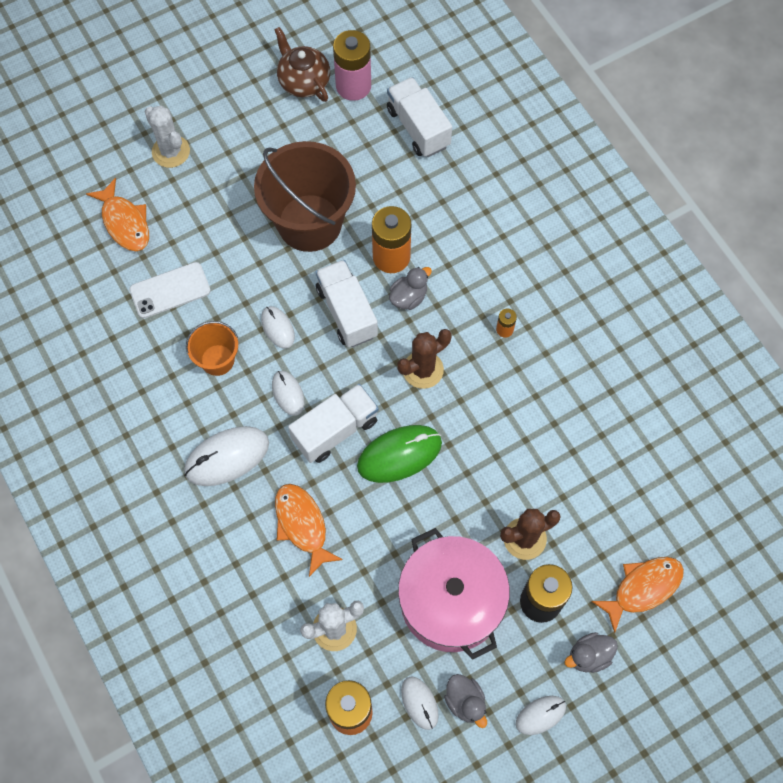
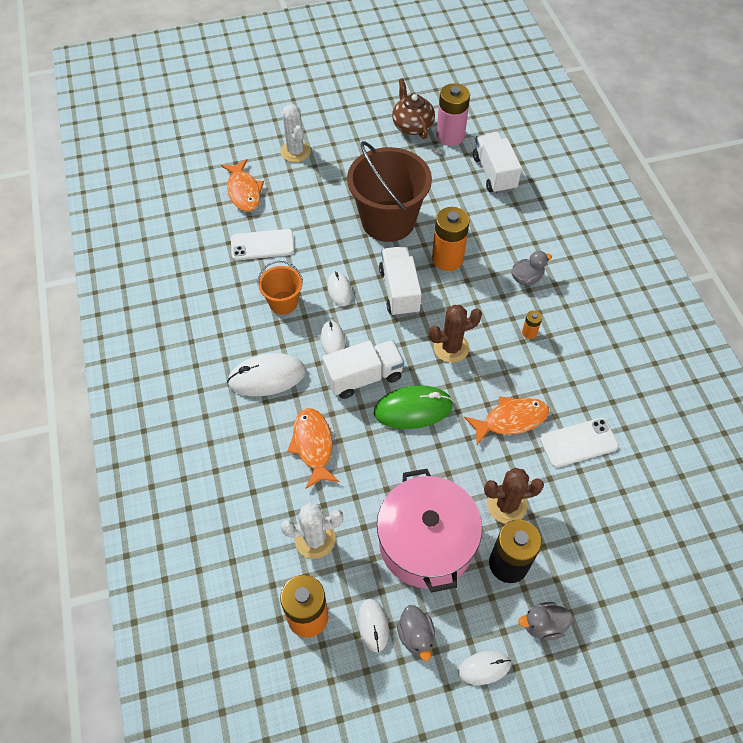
camera: 15 degrees right, 10 degrees down
grey duck [389,267,432,310] -> grey duck moved to [511,251,552,286]
orange fish [591,557,684,634] -> orange fish moved to [464,396,549,445]
none -> white phone [540,418,619,468]

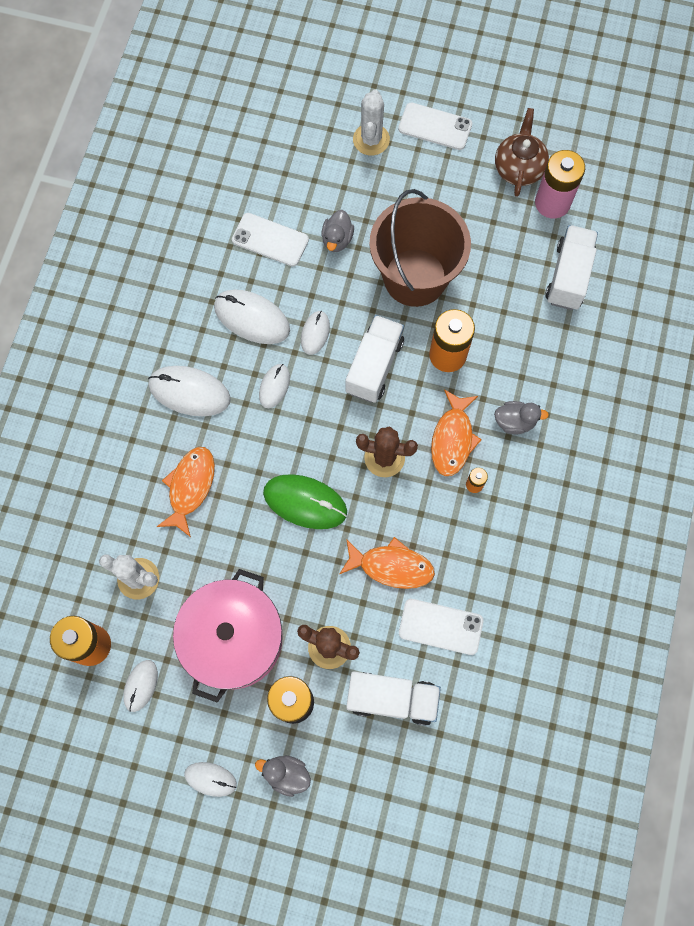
camera: 30 degrees right, 15 degrees up
orange fish [221,159,264,212] -> orange fish moved to [431,389,482,476]
orange bucket [258,261,303,315] -> white mouse [214,290,290,344]
white truck [323,340,404,399] -> white truck moved to [346,671,441,726]
grey duck [397,605,435,661] -> grey duck moved to [321,210,354,252]
none -> white phone [398,103,472,150]

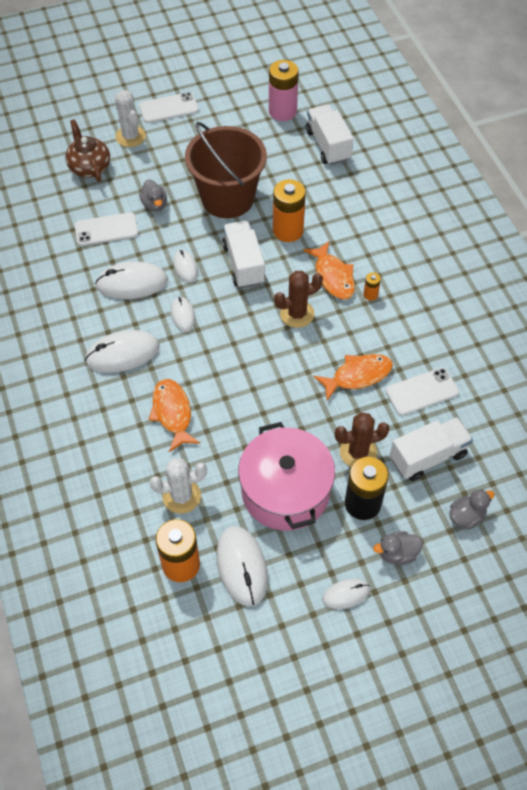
camera: 35 degrees left, 15 degrees down
white mouse [123,660,158,712] -> white mouse [217,526,268,607], size x1.75
green mouse [263,474,347,529] -> none
grey duck [494,401,549,434] -> grey duck moved to [449,489,495,529]
brown teapot [495,108,549,197] -> brown teapot moved to [65,119,110,182]

